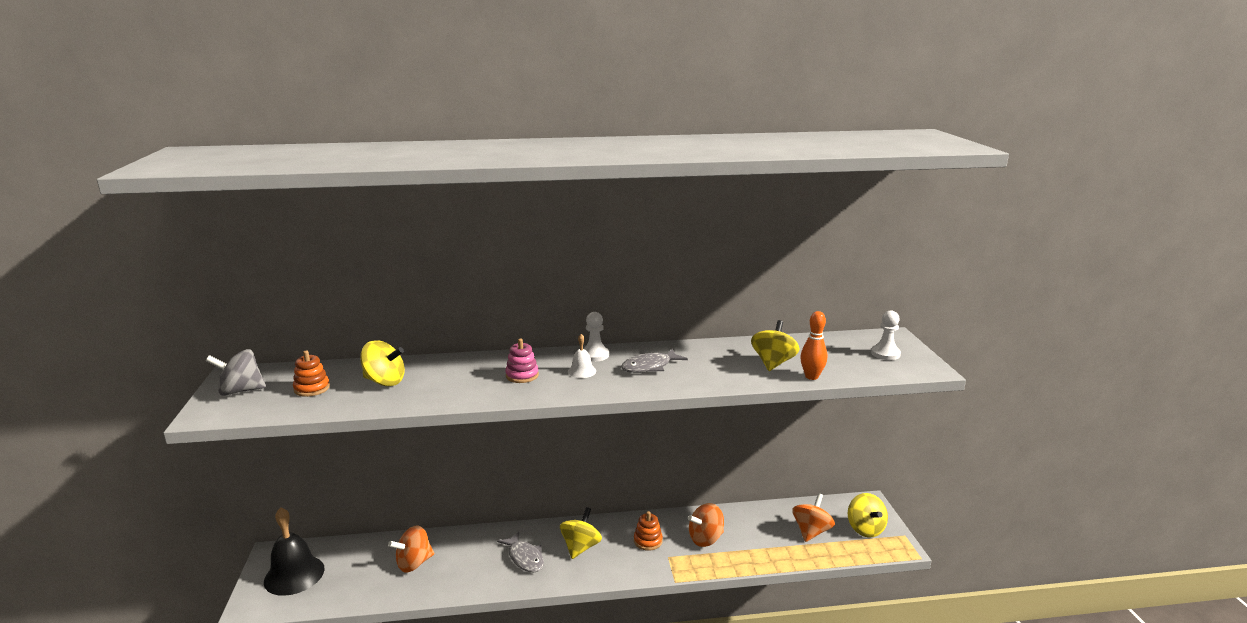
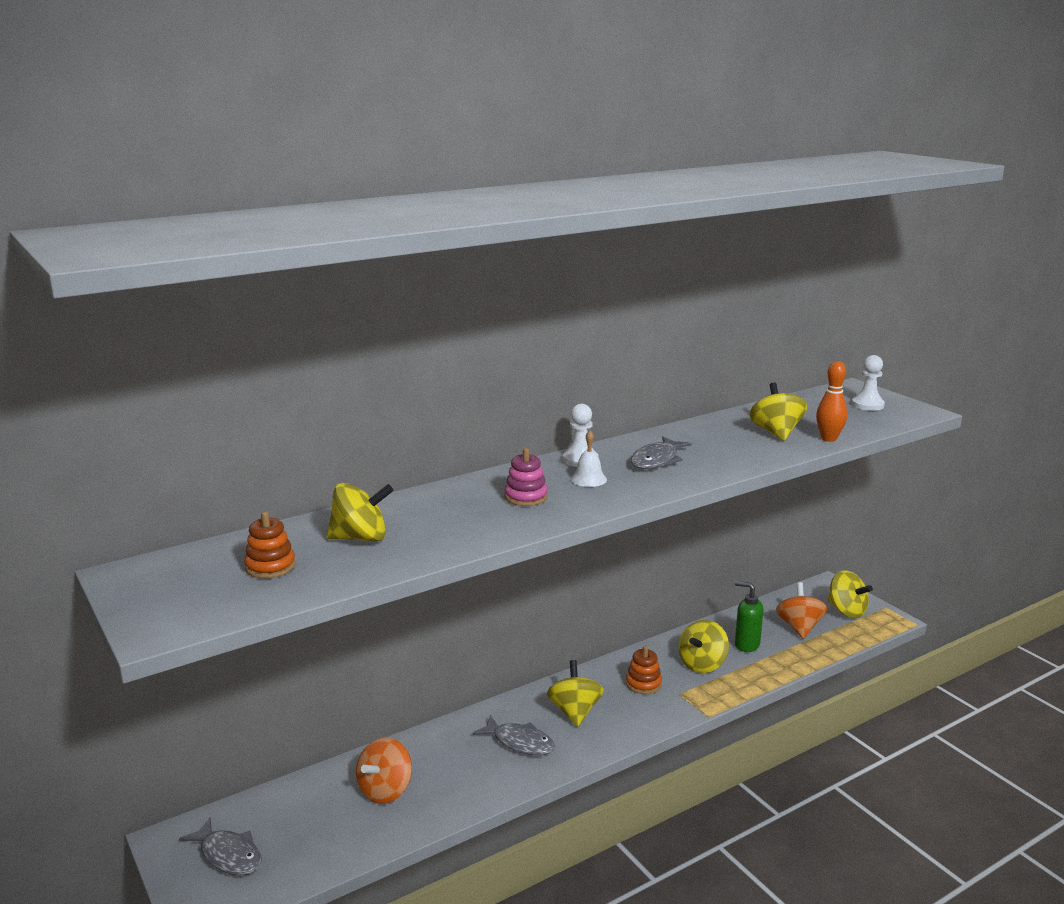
camera: 25 degrees left, 0 degrees up
grey spinning top [206,349,266,396] -> none
black bell [264,507,325,596] -> grey fish [179,818,262,875]
orange spinning top [688,503,724,547] -> yellow spinning top [679,620,729,673]
none -> green soap dispenser [735,581,764,652]

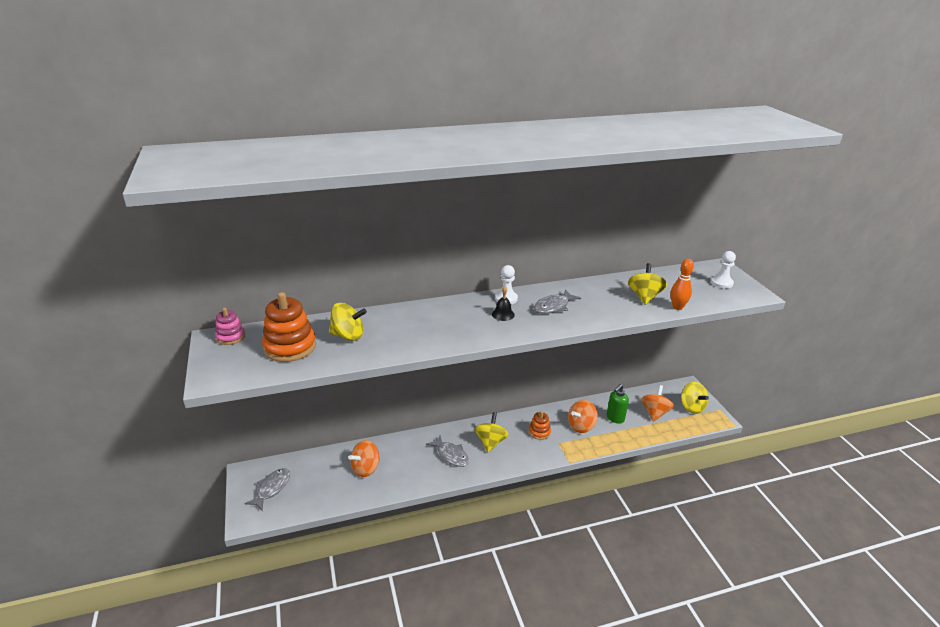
camera: 15 degrees right, 10 degrees up
grey fish [179,818,262,875] -> grey fish turned 120 degrees counterclockwise [244,468,290,510]
orange stacking toy [244,511,296,579] -> orange stacking toy [262,292,316,362], size x1.80
pink stacking toy [504,448,547,506] -> pink stacking toy moved to [215,308,245,345]
white bell [571,431,607,487] -> black bell [492,286,515,321]
yellow spinning top [679,620,729,673] -> orange spinning top [568,400,598,433]
green soap dispenser [735,581,764,652] -> green soap dispenser turned 90 degrees counterclockwise [607,384,629,424]

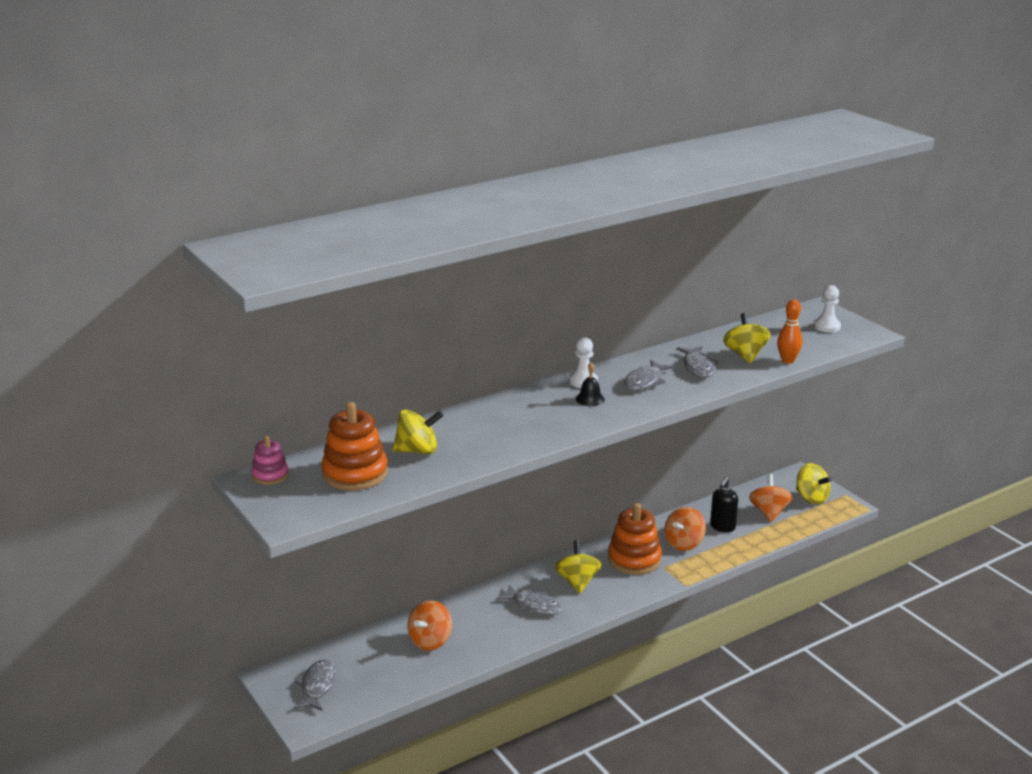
camera: 15 degrees left, 5 degrees down
orange stacking toy [529,411,551,440] -> orange stacking toy [608,503,662,575], size x1.80
green soap dispenser [607,384,629,424] -> black soap dispenser [710,477,738,532]
none -> grey fish [677,346,719,378]

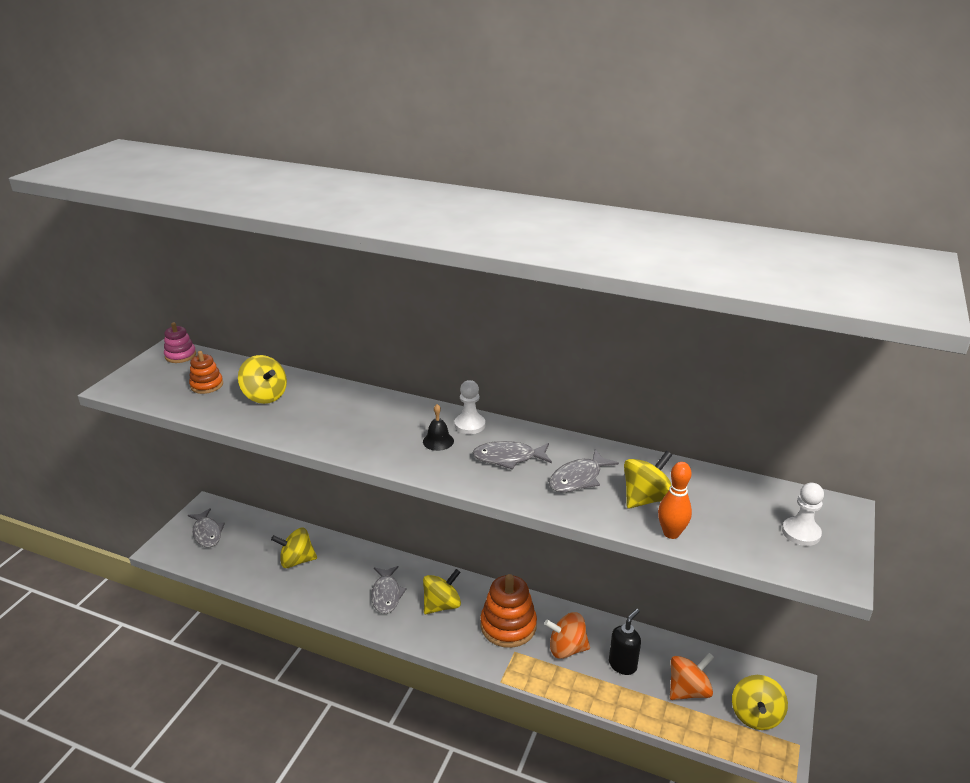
camera: 55 degrees right, 5 degrees up
grey fish [294,659,337,711] -> grey fish turned 90 degrees clockwise [188,508,225,548]
orange stacking toy [321,402,388,491] -> orange stacking toy [189,351,223,394], size x0.56
orange spinning top [408,600,452,650] -> yellow spinning top [271,528,317,568]
black soap dispenser [710,477,738,532] -> black soap dispenser turned 135 degrees clockwise [609,609,641,675]

